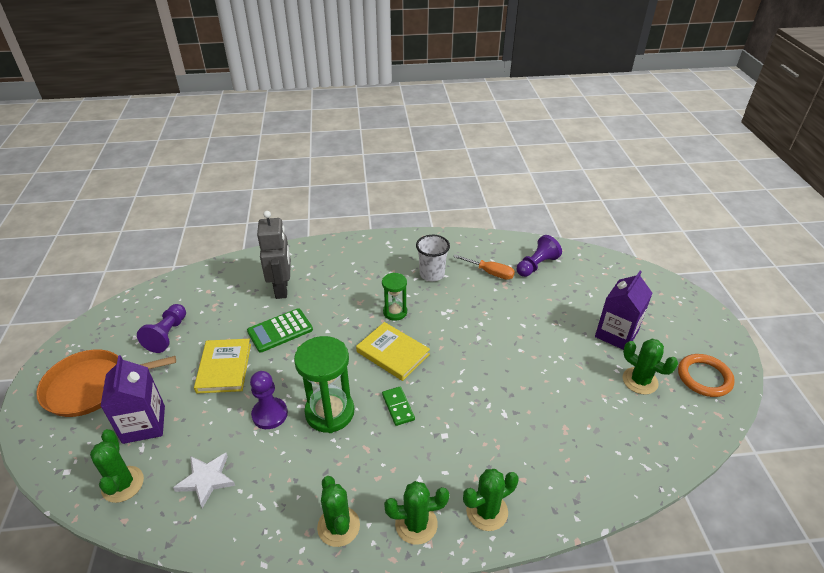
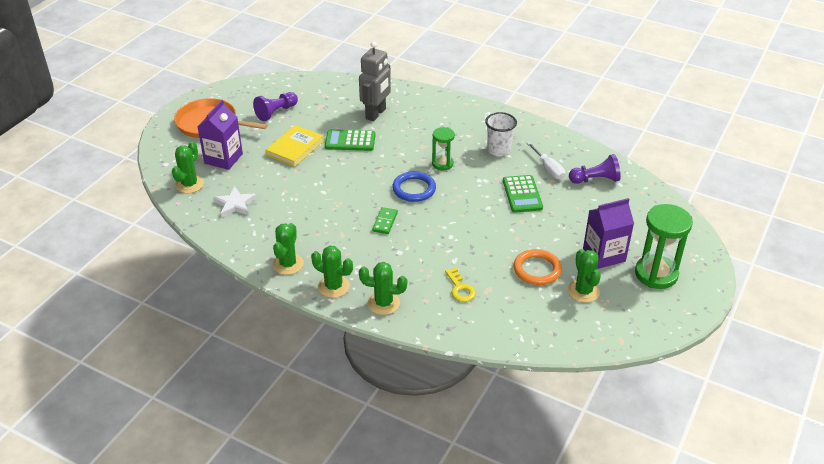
camera: 35 degrees right, 0 degrees up
purple pawn [250,371,288,429] -> none
green hourglass [294,336,354,433] -> green hourglass moved to [635,204,693,289]
yellow book [356,322,430,381] -> blue ring [392,171,436,202]
orange screwdriver [453,254,515,280] -> white screwdriver [527,142,565,179]
orange ring [678,354,735,397] -> orange ring moved to [513,249,562,285]
none -> yellow key [445,267,476,302]
none -> green calculator [503,175,543,213]

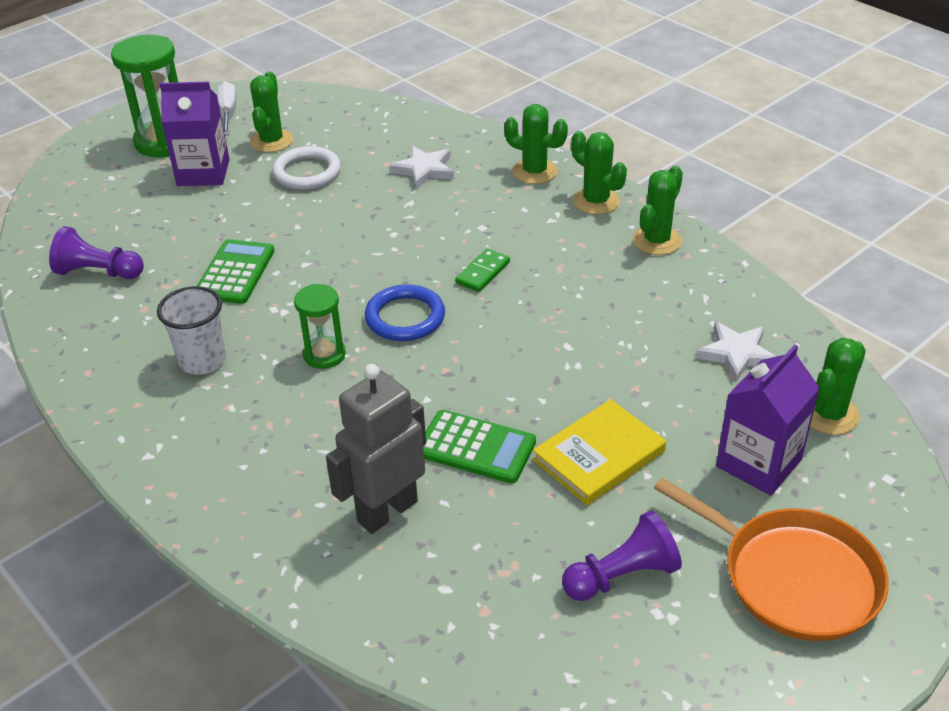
camera: 160 degrees left, 0 degrees up
yellow key [445,267,476,302] -> white star [389,146,454,189]
orange ring [513,249,562,285] -> white ring [272,146,341,190]
white screwdriver [527,142,565,179] -> white screwdriver moved to [217,82,237,135]

